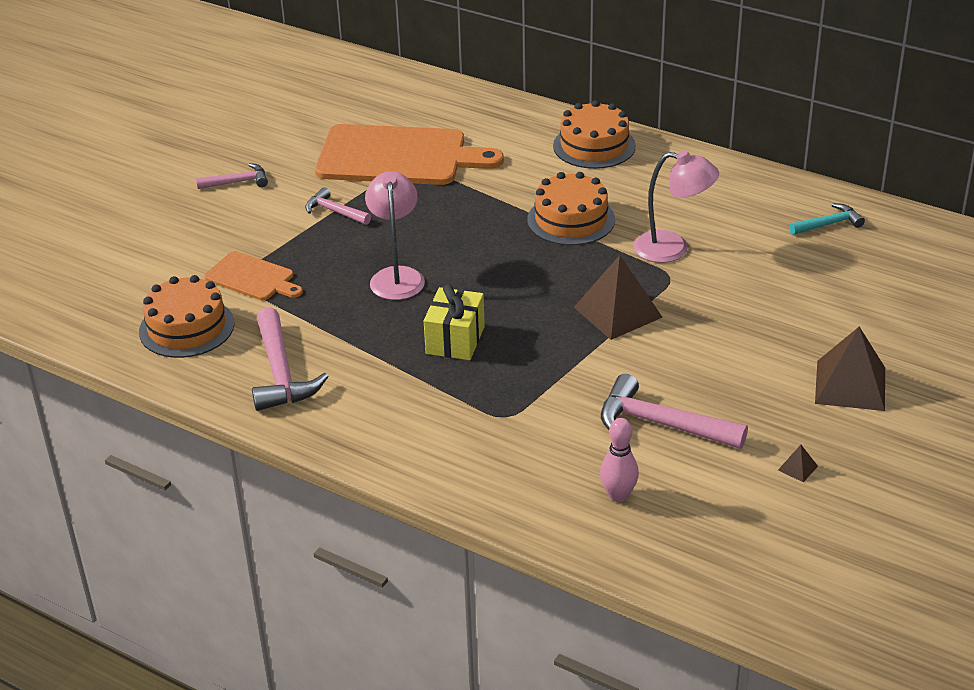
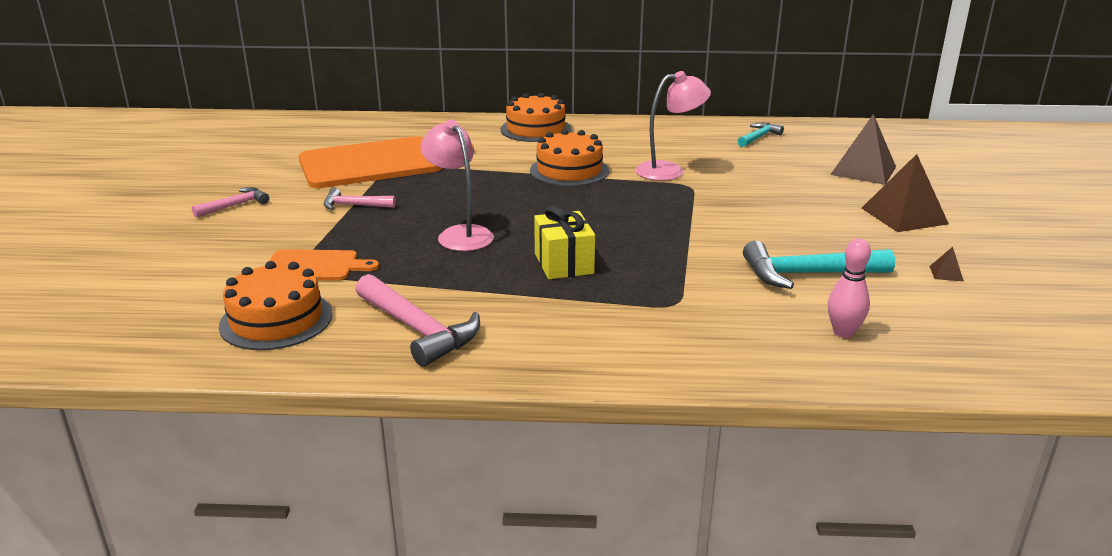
camera: 30 degrees left, 10 degrees down
brown pyramid [574,255,663,340] -> brown pyramid moved to [830,114,896,185]
pink hammer [601,374,748,449] -> turquoise hammer [743,241,895,289]

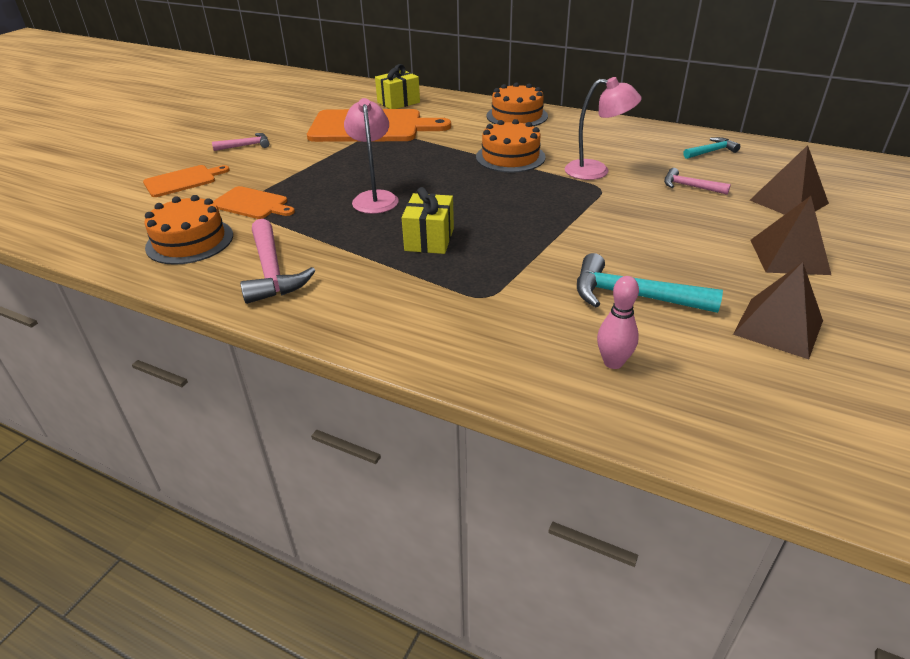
camera: 25 degrees right, 10 degrees up
pink hammer [324,188,396,210] -> pink hammer moved to [664,168,731,195]
brown pyramid [929,247,964,281] -> brown pyramid [733,262,823,359], size x2.45
none -> orange cutting board [143,165,229,197]
none -> yellow gift [375,64,420,109]

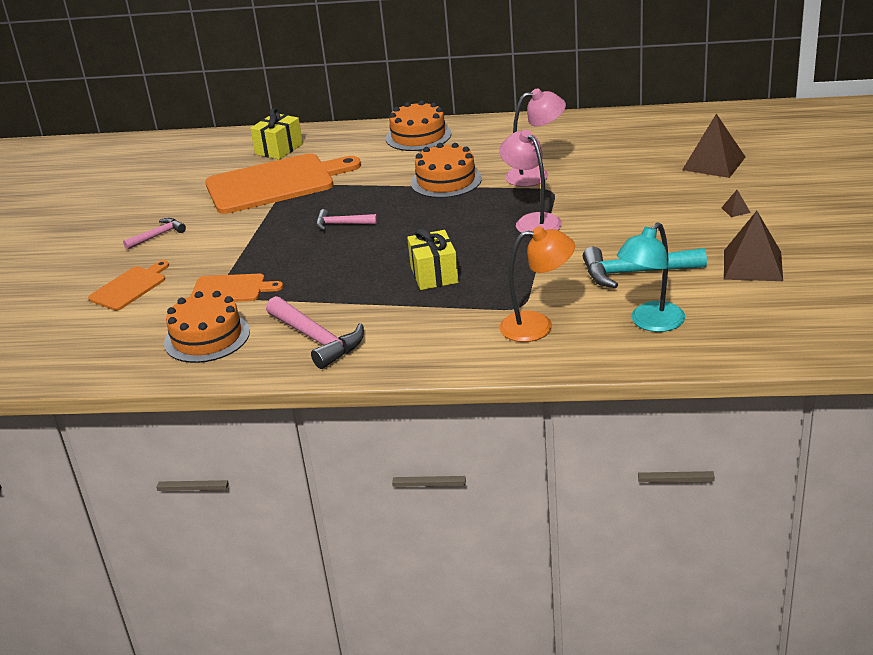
camera: 20 degrees left, 5 degrees down
pink lamp [344,98,399,214] -> pink lamp moved to [499,130,562,233]
pink bowling pin [597,276,639,369] -> turquoise lamp [617,222,685,332]
pink hammer [664,168,731,195] -> pink hammer moved to [316,209,378,231]
turquoise hammer [683,137,740,159] -> none
brown pyramid [750,196,831,275] -> brown pyramid [721,190,751,217], size x0.41
none -> orange lamp [499,226,575,342]

